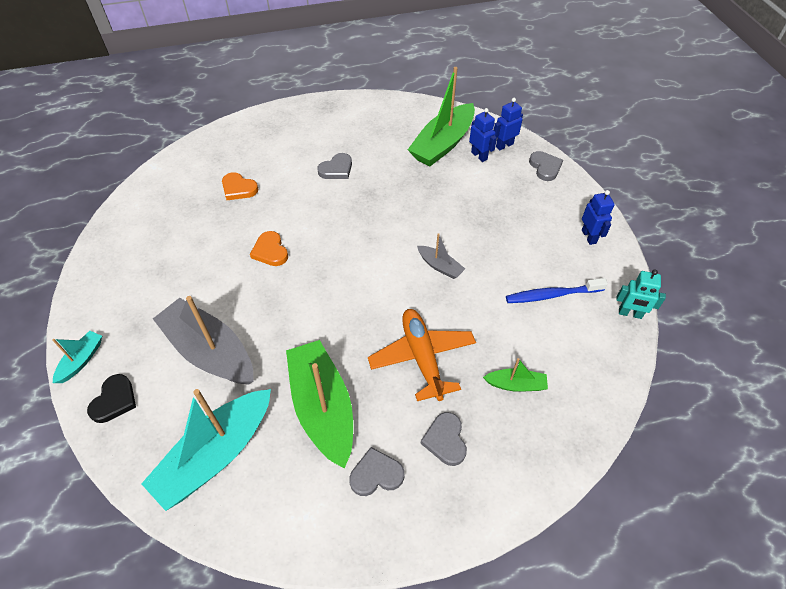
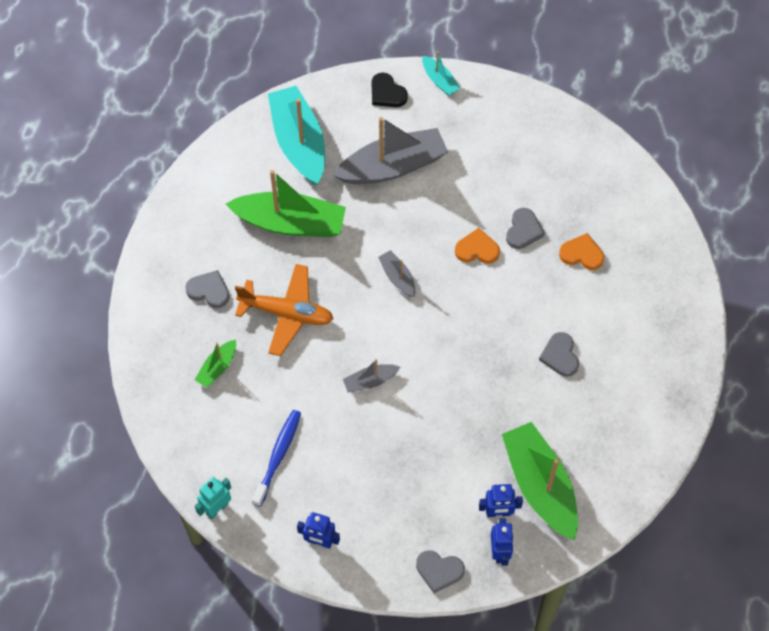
camera: 120 degrees right, 10 degrees up
orange heart [222,172,258,200] -> orange heart turned 45 degrees clockwise [559,233,604,270]
grey heart [349,447,404,496] -> grey heart moved to [506,208,545,249]
none -> grey boat [378,250,415,297]

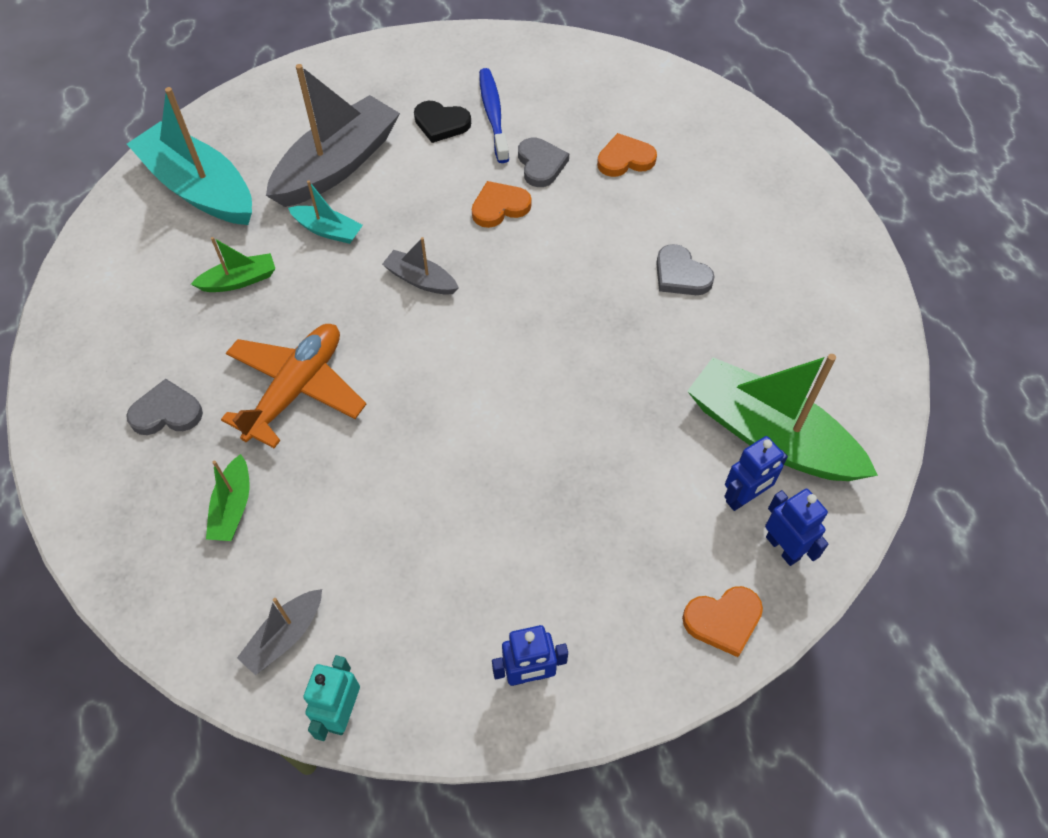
camera: 30 degrees left, 5 degrees down
green boat [226,170,346,237] -> green boat [191,237,275,292], size x0.47
orange plane [235,264,333,356] -> orange plane turned 45 degrees counterclockwise [221,324,366,448]
blue toothbrush [252,410,301,507] -> blue toothbrush moved to [479,68,509,163]
grey boat [343,359,400,392] -> grey boat moved to [237,589,322,675]
black heart [371,72,408,107] -> black heart moved to [414,101,471,143]
grey heart [416,550,465,593] -> orange heart [682,586,763,657]
turquoise boat [422,51,461,96] -> turquoise boat moved to [288,180,363,244]

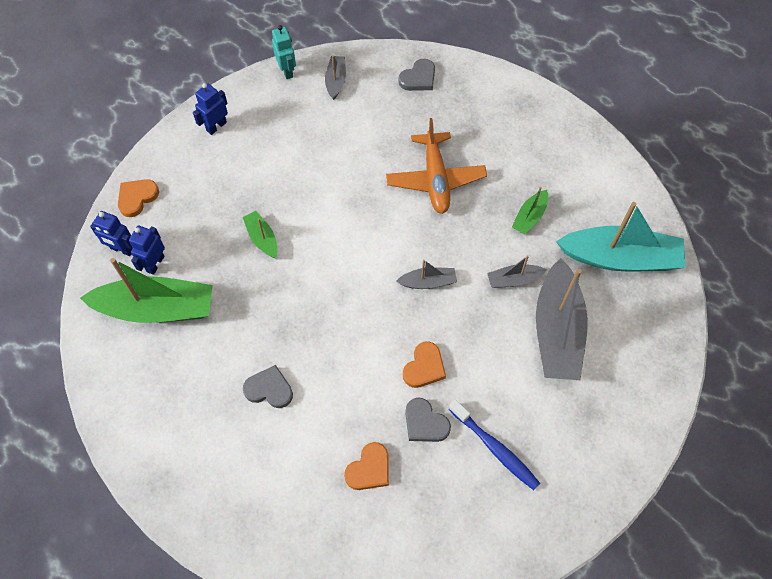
camera: 145 degrees right, 5 degrees up
grey heart [126,379,203,435] -> grey heart moved to [398,59,435,91]
green boat [206,454,249,541] -> green boat moved to [242,211,277,258]
turquoise boat [288,180,363,244] -> grey boat [487,255,547,288]
black heart [414,101,471,143] -> none

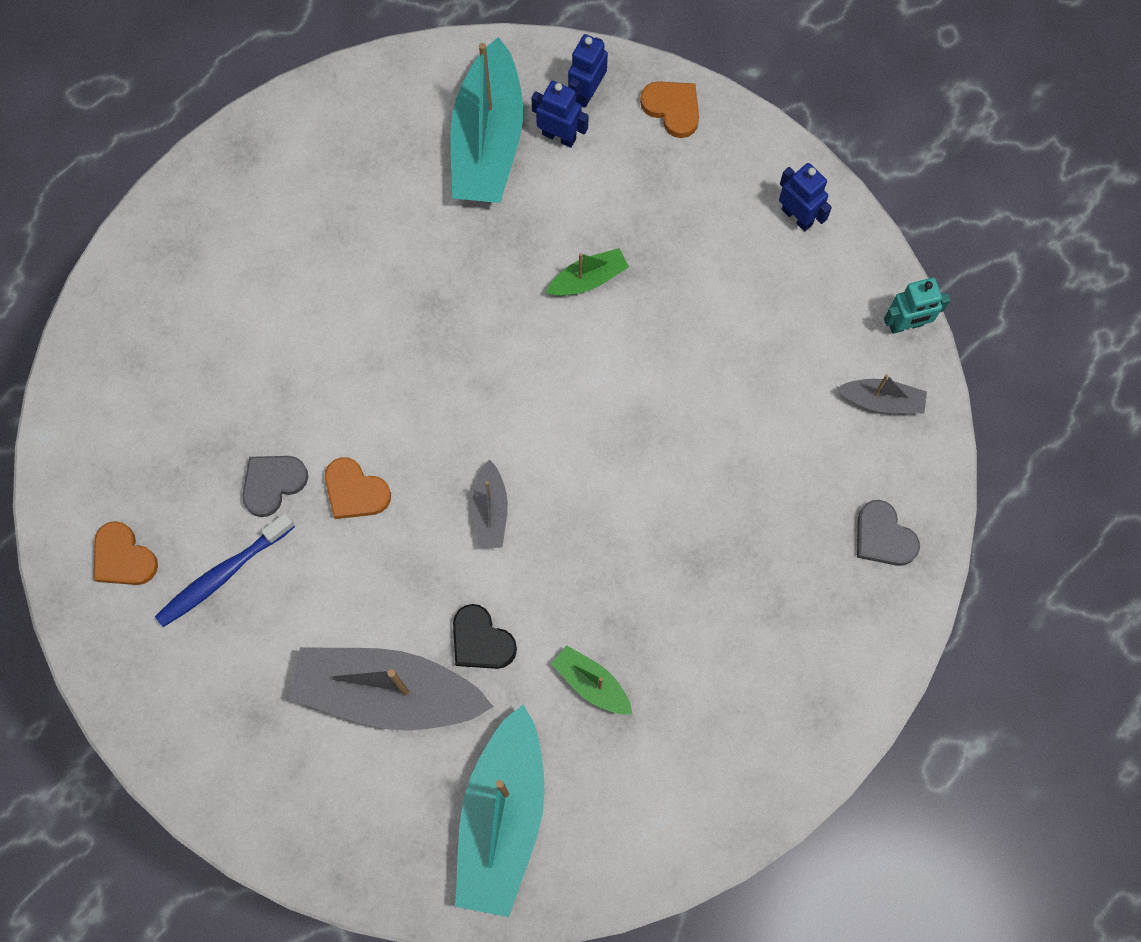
camera: 95 degrees right, 10 degrees up
green boat [80,258,213,323] -> turquoise boat [450,37,523,203]
grey heart [243,365,293,408] -> none
orange heart [344,442,389,490] -> orange heart moved to [94,521,158,585]
orange plane [386,118,487,214] -> none
grey boat [487,255,547,288] -> black heart [453,604,517,669]

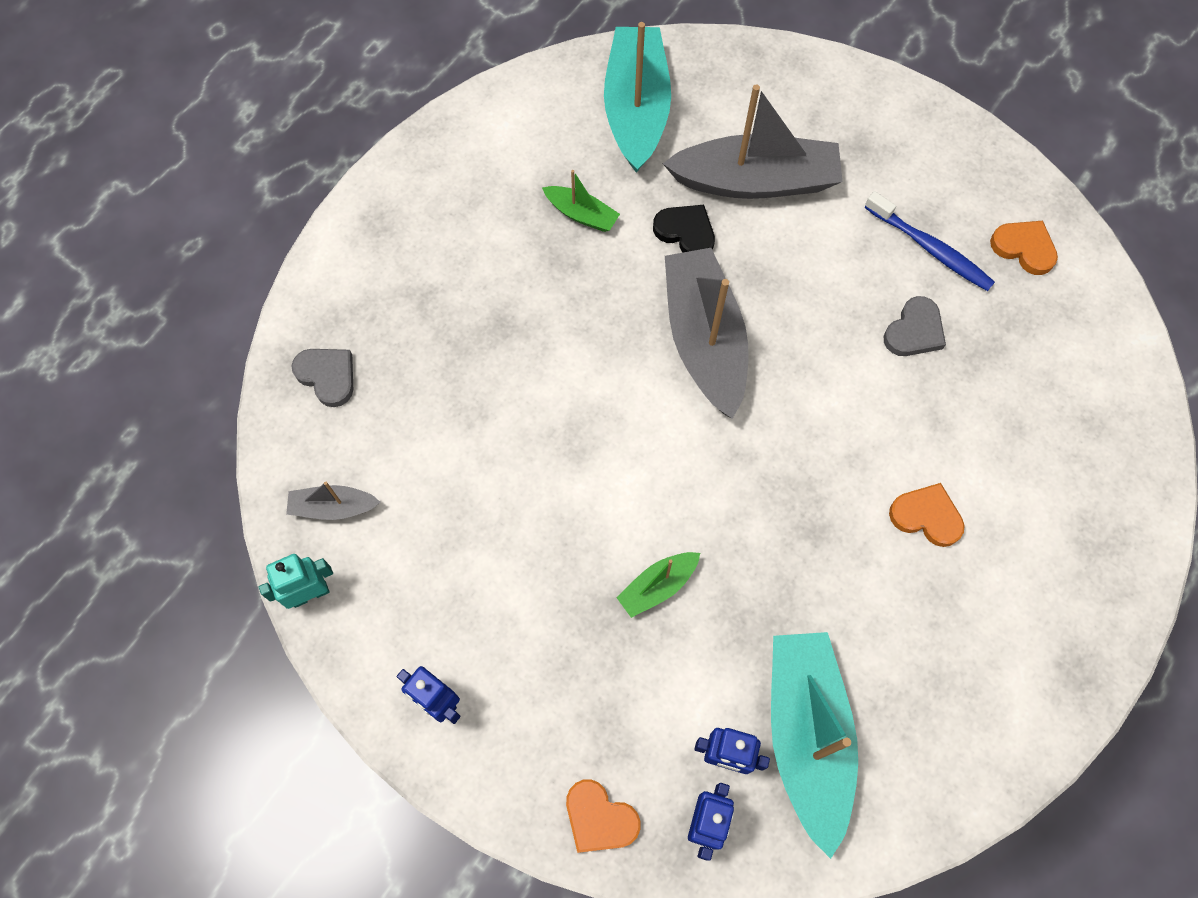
camera: 170 degrees right, 5 degrees down
blue toothbrush [155,513,295,627] -> blue toothbrush turned 90 degrees clockwise [865,191,995,291]
orange heart [325,457,391,519] -> orange heart moved to [889,483,965,547]
grey boat [472,459,508,548] -> grey boat [665,248,748,419], size x2.12

